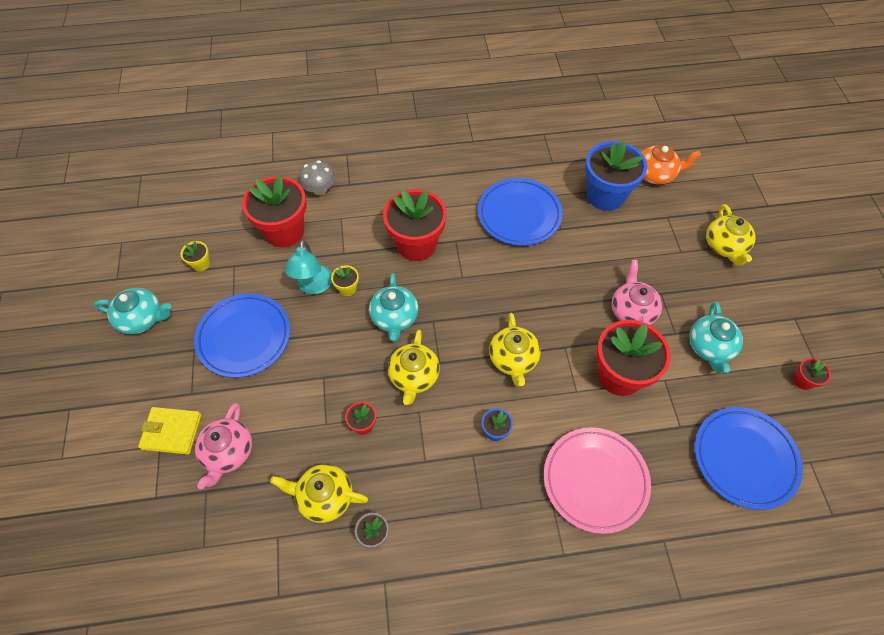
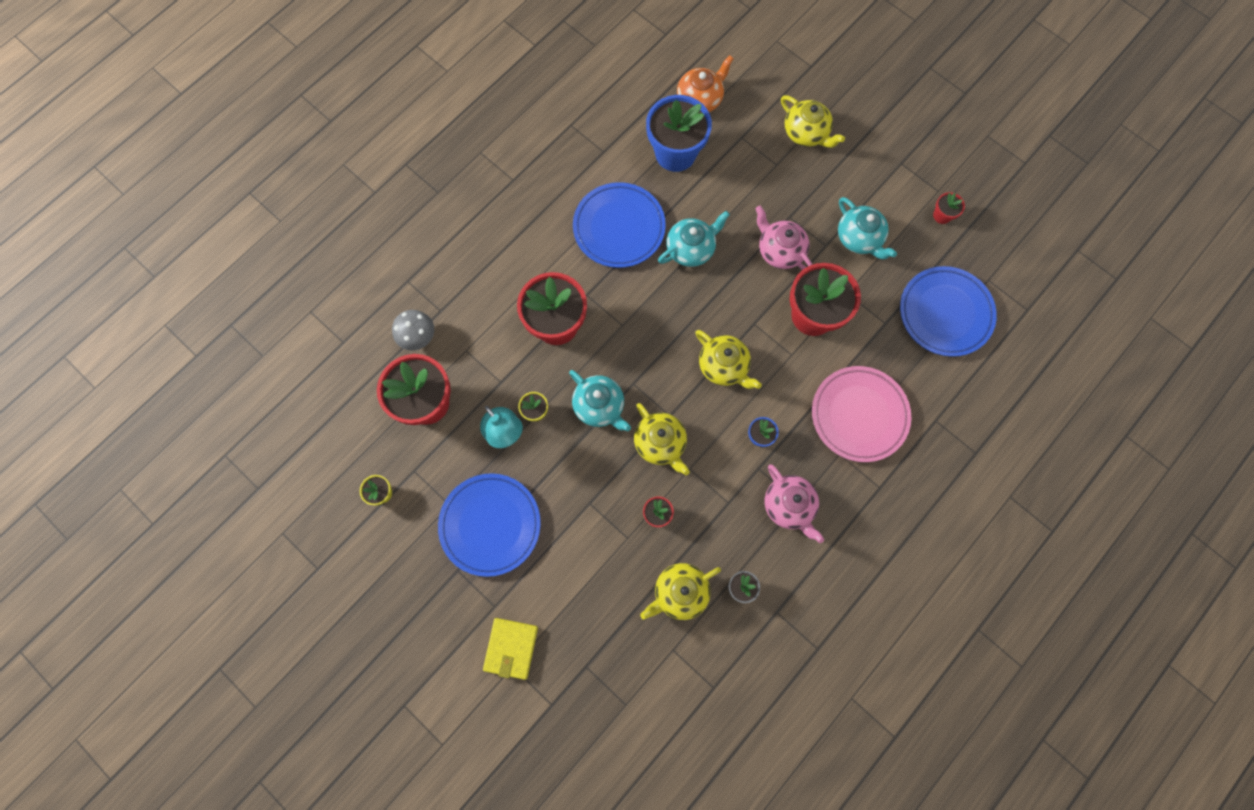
camera: 40 degrees left, 15 degrees up
turquoise teapot [94,288,171,334] -> turquoise teapot moved to [658,211,730,267]
yellow wallet [138,407,201,454] -> yellow wallet turned 45 degrees counterclockwise [483,618,538,680]
pink teapot [195,403,252,489] -> pink teapot moved to [765,464,824,543]

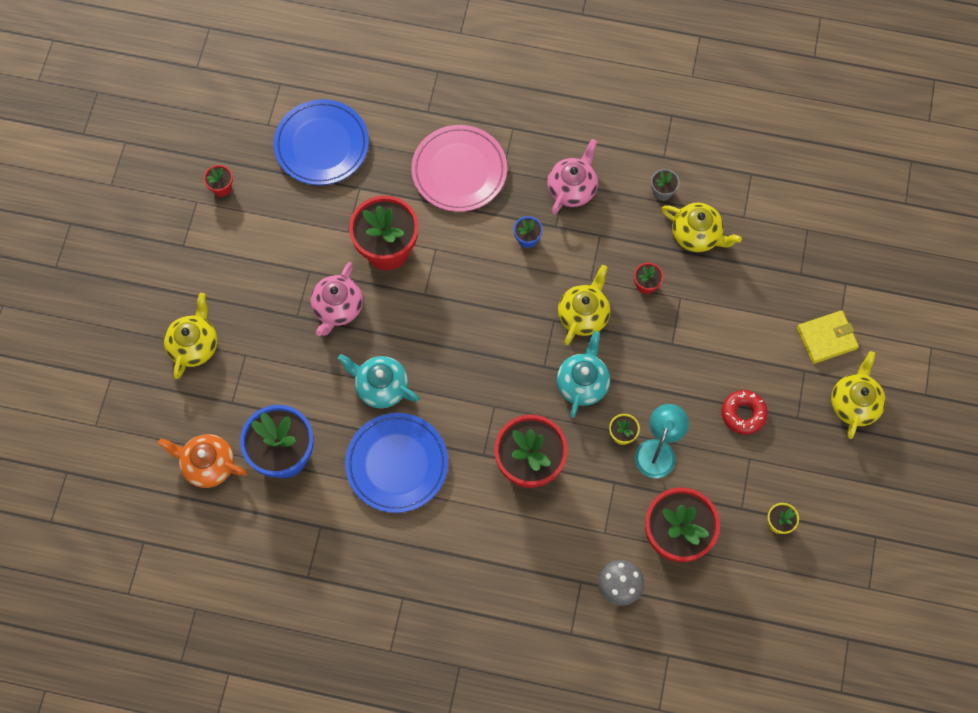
camera: 120 degrees left, 5 degrees down
blue plate [438,473,541,577] -> red donut [722,390,768,434]
yellow teapot [695,330,762,389] -> yellow teapot moved to [831,351,886,439]
turquoise teapot [838,197,897,259] -> none

